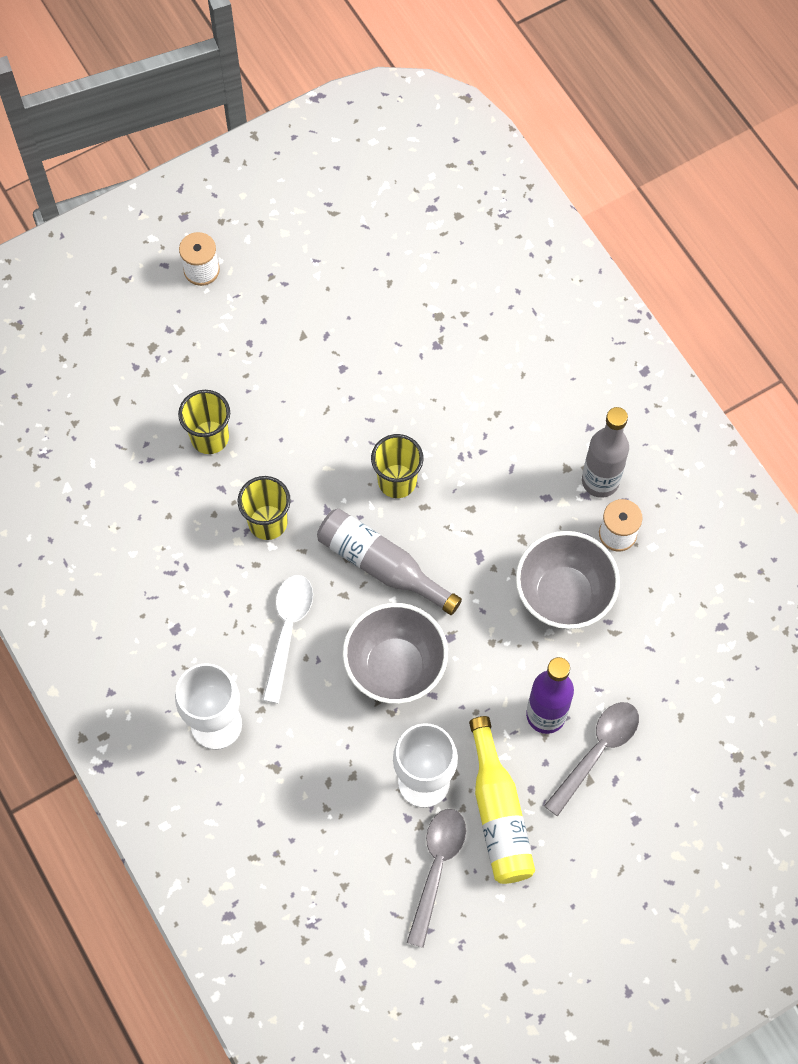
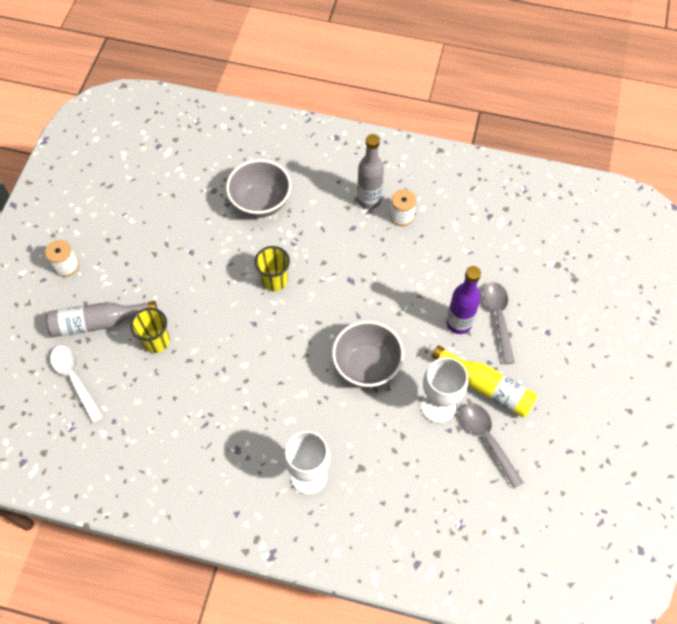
camera: 45 degrees left, 5 degrees down
yellow cup [238,476,291,540] -> none
white spoon [263,575,313,703] -> white spoon moved to [50,346,103,423]
grey bottle [317,509,462,615] -> grey bottle moved to [46,301,157,337]
grey bowl [516,531,620,629] -> grey bowl moved to [226,159,291,218]

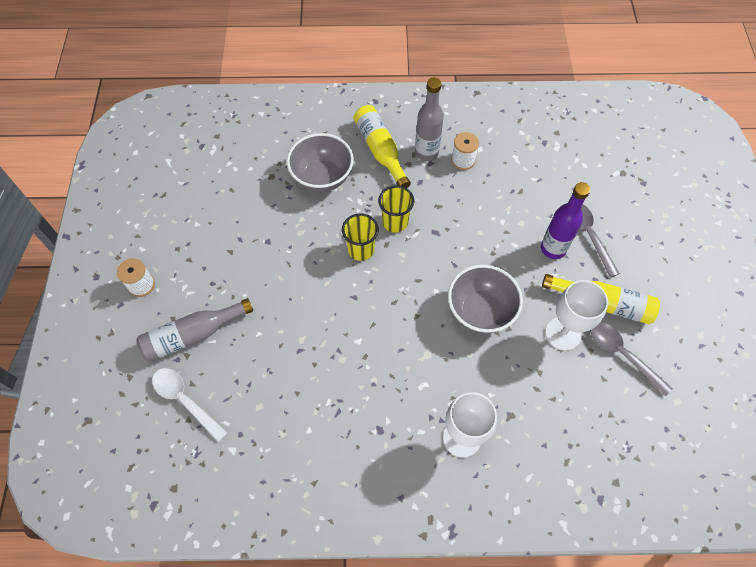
camera: 15 degrees left, 0 degrees up
yellow cup [130,308,170,353] -> yellow cup moved to [378,185,414,233]
none -> yellow bottle [354,105,411,188]

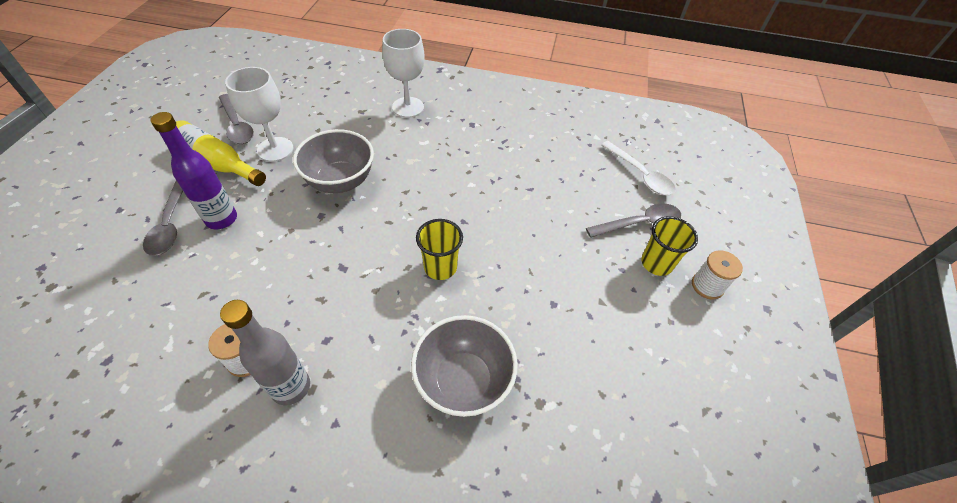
camera: 170 degrees left, 10 degrees down
grey bottle [136,298,253,362] -> grey spoon [586,203,681,238]
yellow bottle [354,105,411,188] -> none
yellow cup [378,185,414,233] -> yellow cup moved to [641,216,698,276]

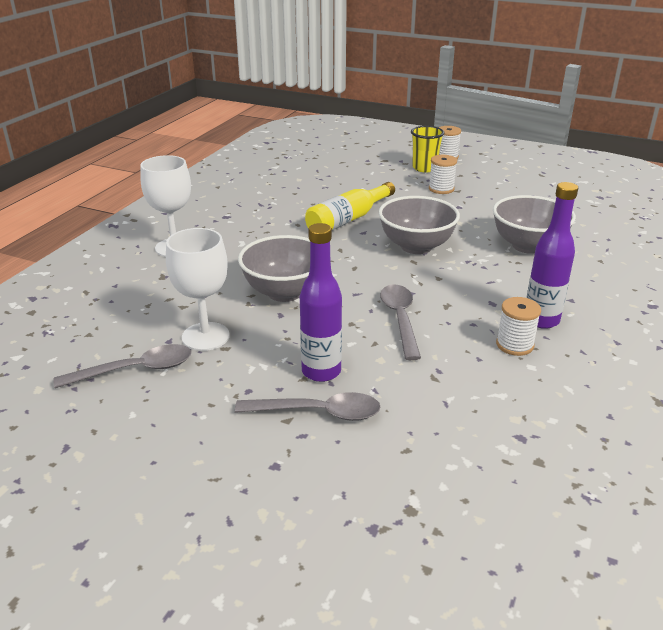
camera: 75 degrees left, 20 degrees down
yellow bottle [176,120,266,186] -> yellow bottle moved to [305,182,395,230]
grey bottle [220,300,310,405] -> purple bottle [526,182,578,329]
yellow cup [416,219,463,280] -> grey bowl [378,196,460,254]
grey spoon [586,203,681,238] -> grey spoon moved to [380,284,421,360]
white spoon [601,141,676,195] -> none
none -> white spool [429,155,457,194]

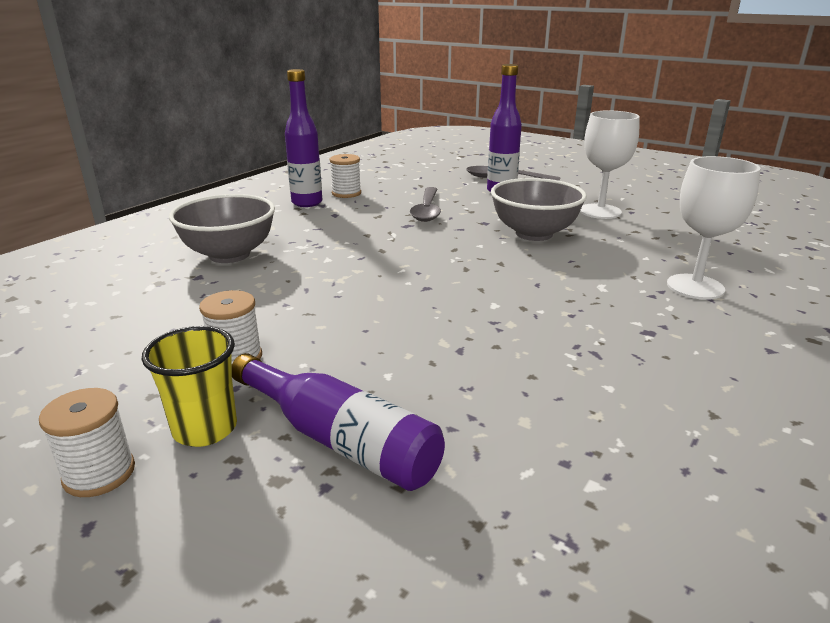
camera: 170 degrees left, 5 degrees down
grey spoon [53,344,191,388] -> none
yellow bottle [305,182,395,230] -> none
grey bowl [378,196,460,254] -> none
none -> purple bottle [232,353,445,491]

